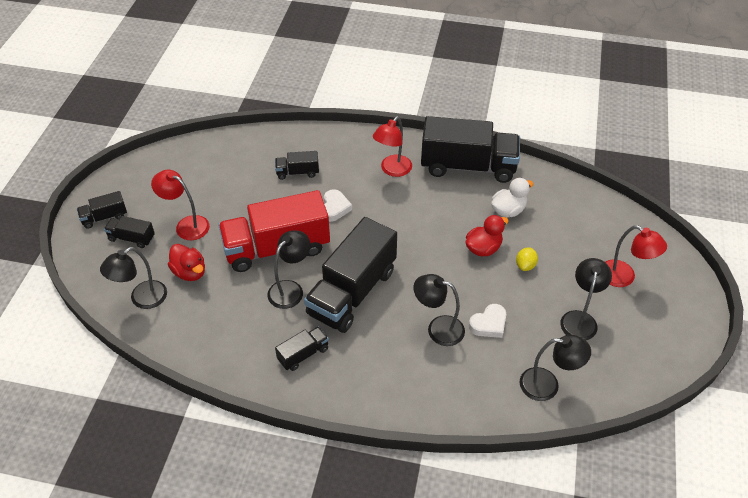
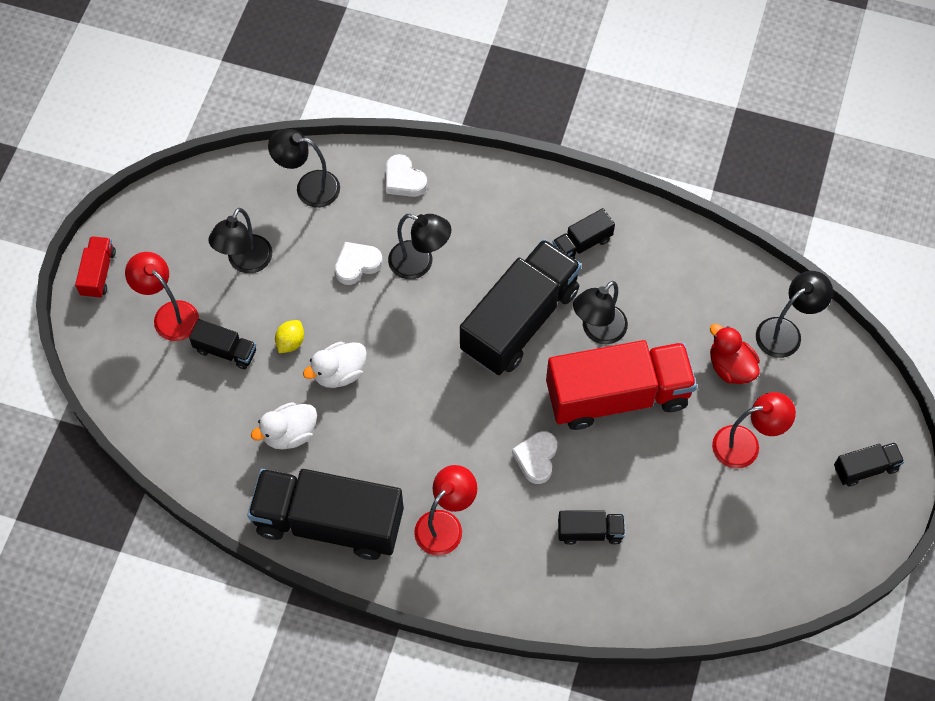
camera: 175 degrees left, 15 degrees up
black truck [104,216,155,248] -> black truck moved to [189,319,256,369]
red lamp [151,170,210,240] -> red lamp turned 45 degrees counterclockwise [712,392,796,469]
red duck [465,215,509,257] -> white duck [303,342,367,388]
none -> red truck [75,236,116,298]
none -> white heart [386,154,427,197]

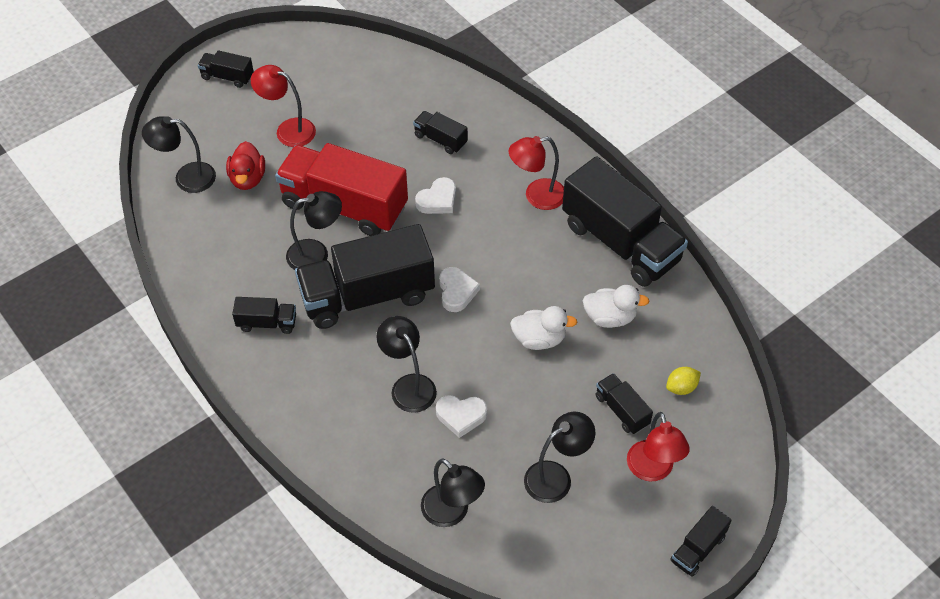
camera: 145 degrees left, 10 degrees down
red truck [75,236,116,298] -> black truck [670,506,732,577]
yellow lemon [275,320,304,353] -> yellow lemon moved to [666,367,701,395]
white heart [386,154,427,197] -> white heart moved to [439,267,480,312]

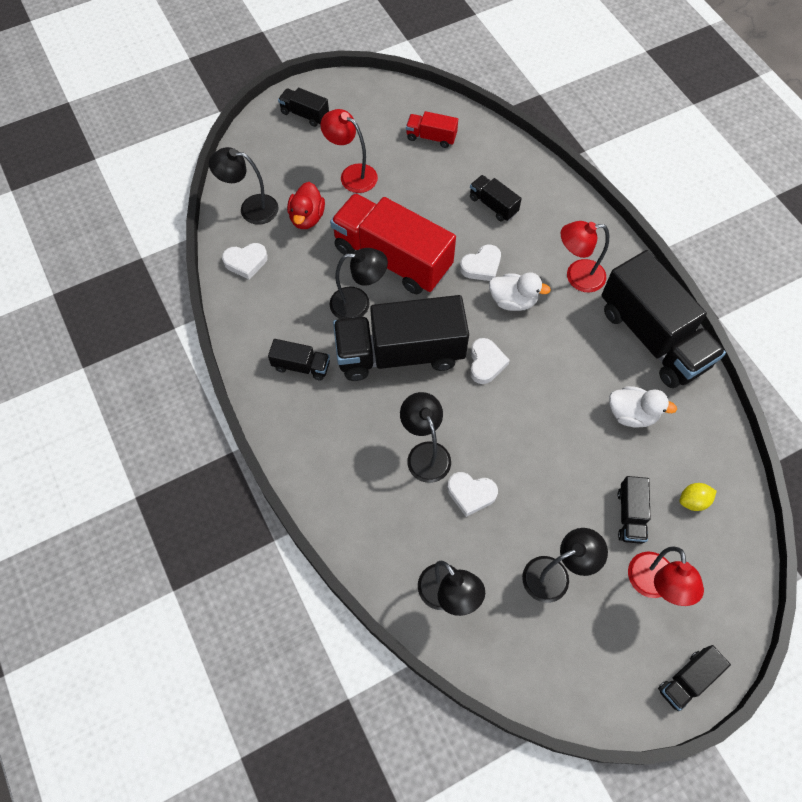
camera: 10 degrees right, 10 degrees up
white duck [510,306,577,350] -> white duck moved to [489,272,551,311]
black truck [596,373,653,434] -> black truck turned 150 degrees counterclockwise [618,476,650,544]
none -> white heart [222,243,268,280]
none -> red truck [406,111,458,148]

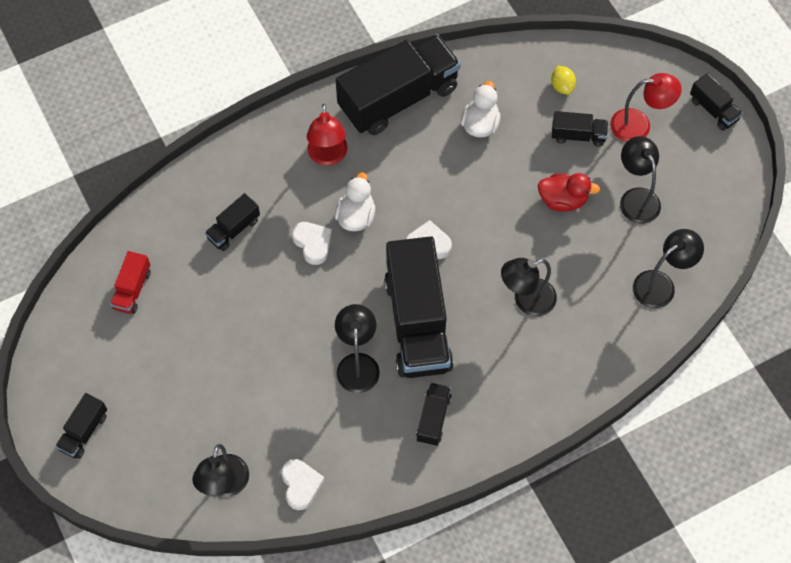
camera: 90 degrees left, 0 degrees up
red duck [287,182,325,229] -> red duck moved to [538,173,600,212]
red lamp [320,109,378,193] -> none
red truck [330,193,456,294] -> none
white heart [447,472,498,517] -> none

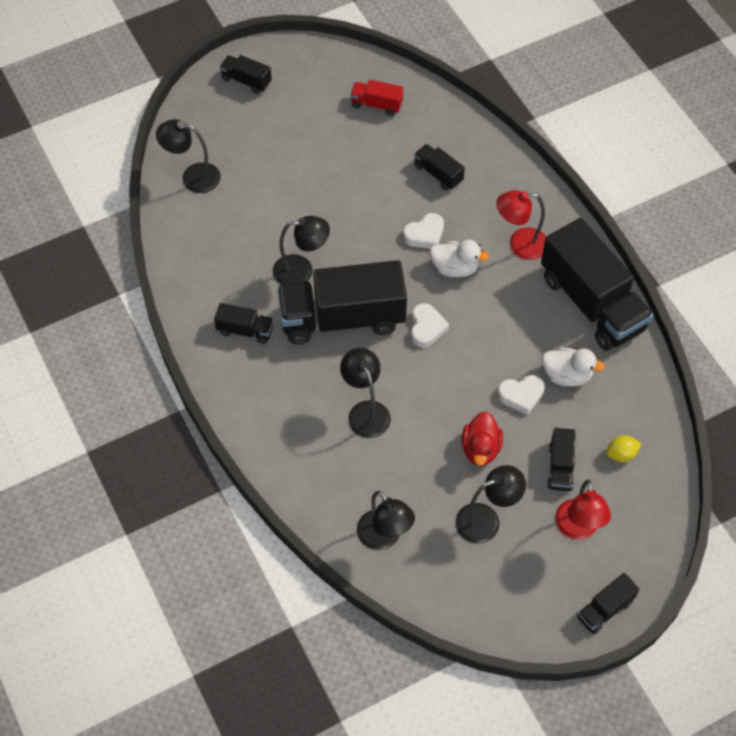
camera: 90 degrees right, 5 degrees down
white heart [281,459,325,510] -> white heart moved to [497,375,545,415]

